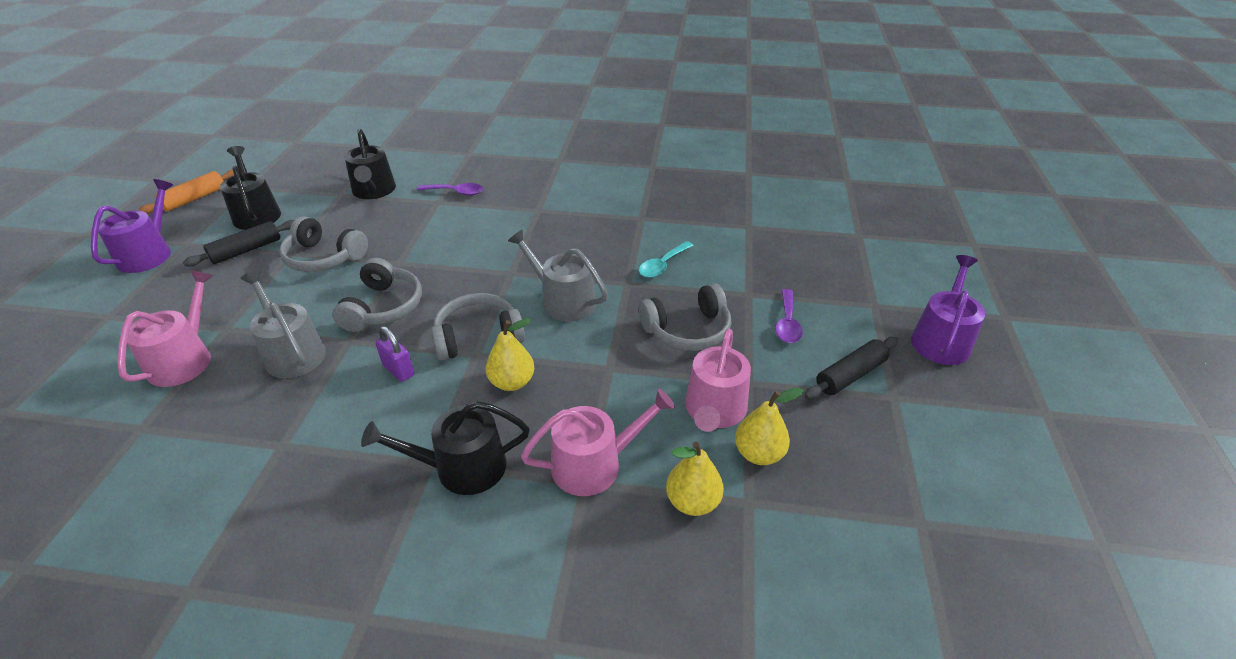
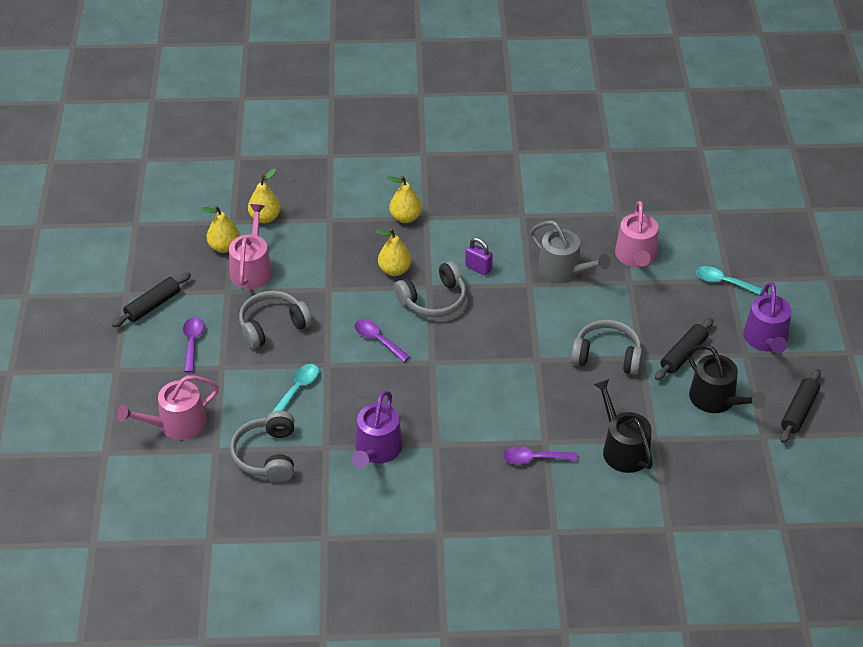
camera: 170 degrees right, 5 degrees up
orange rolling pin [139,169,234,214] -> black rolling pin [780,369,821,443]
grey headphones [333,258,422,332] -> grey headphones moved to [230,410,294,482]
black watering can [361,401,530,495] -> yellow pear [387,176,422,223]
grey watering can [508,229,608,321] -> purple spoon [355,319,410,362]
pink watering can [521,389,675,496] -> pink watering can moved to [117,375,219,440]
purple watering can [911,255,985,365] -> purple watering can moved to [352,391,402,468]
none -> turquoise spoon [696,266,762,295]

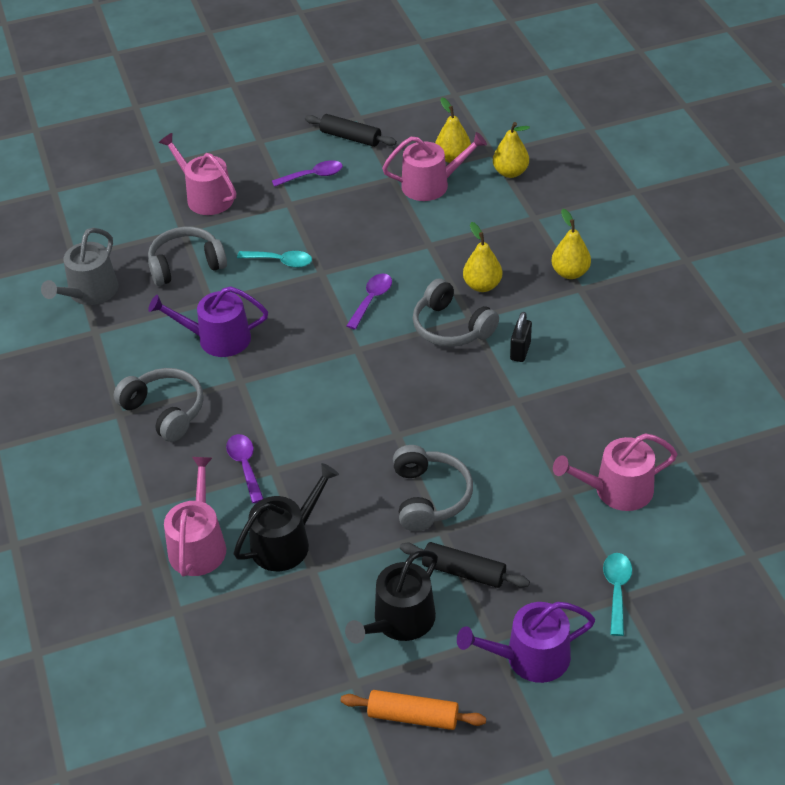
camera: 75 degrees right, 0 degrees up
grey headphones [239,291,312,349] -> grey headphones moved to [114,368,204,442]
purple padlock [465,238,493,275] -> black padlock [510,312,532,362]
grey watering can [530,221,611,283] -> grey watering can moved to [41,228,118,305]
black rolling pin [780,369,821,443] -> orange rolling pin [341,690,486,730]
none -> pink watering can [164,457,226,577]

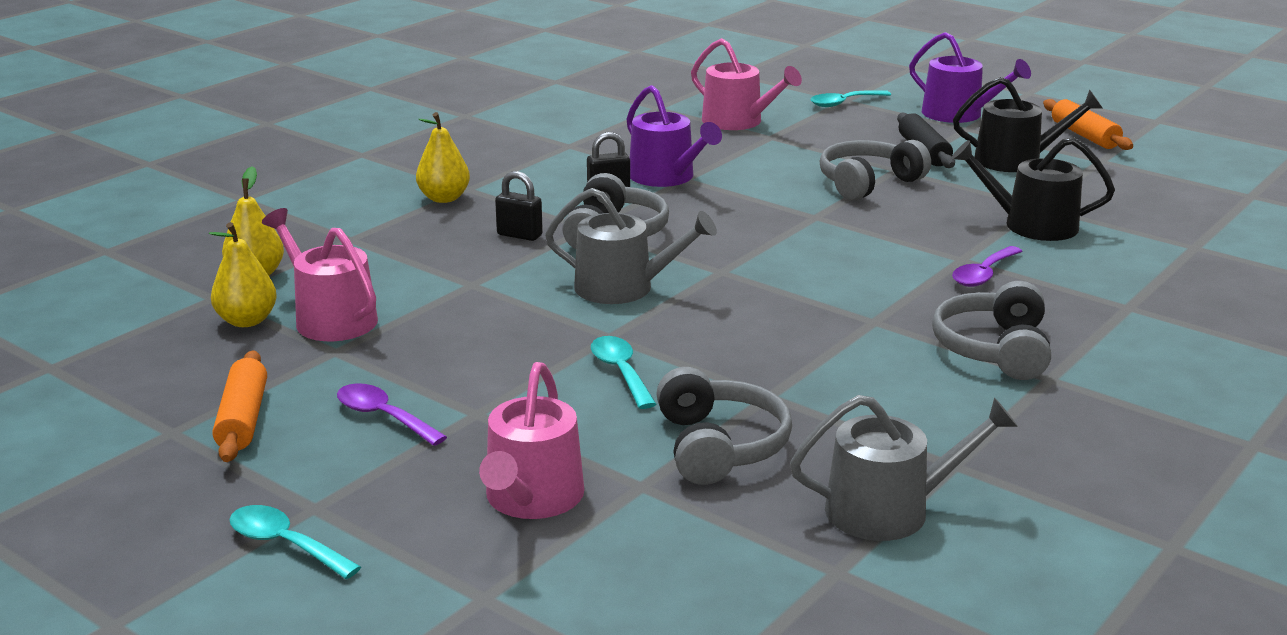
camera: 125 degrees left, 20 degrees down
grey headphones [148,227,227,286] -> grey headphones turned 135 degrees counterclockwise [656,367,792,485]
purple watering can [148,286,268,357] -> purple watering can moved to [626,85,722,187]
pink watering can [164,457,226,577] -> none
black rolling pin [305,114,397,147] -> orange rolling pin [213,350,267,462]
purple spoon [346,273,392,329] -> grey watering can [545,188,717,304]
yellow pear [463,222,502,292] -> black padlock [495,171,543,241]
none -> turquoise spoon [229,505,361,579]

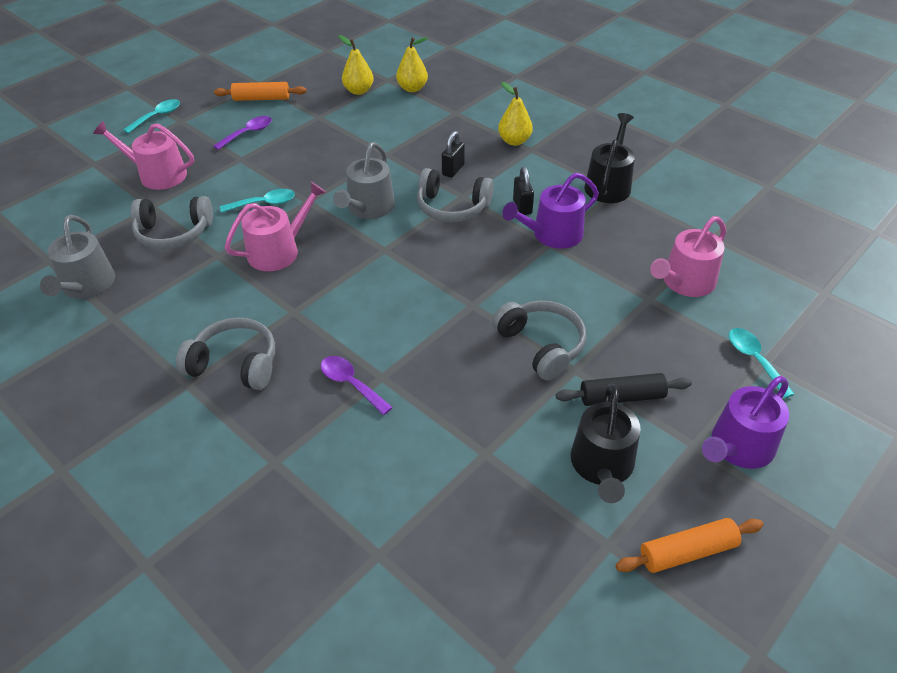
camera: 95 degrees right, 20 degrees up
pink watering can [262,208,378,341] -> pink watering can moved to [225,182,326,271]
black watering can [951,137,1115,241] -> black watering can moved to [584,113,635,203]

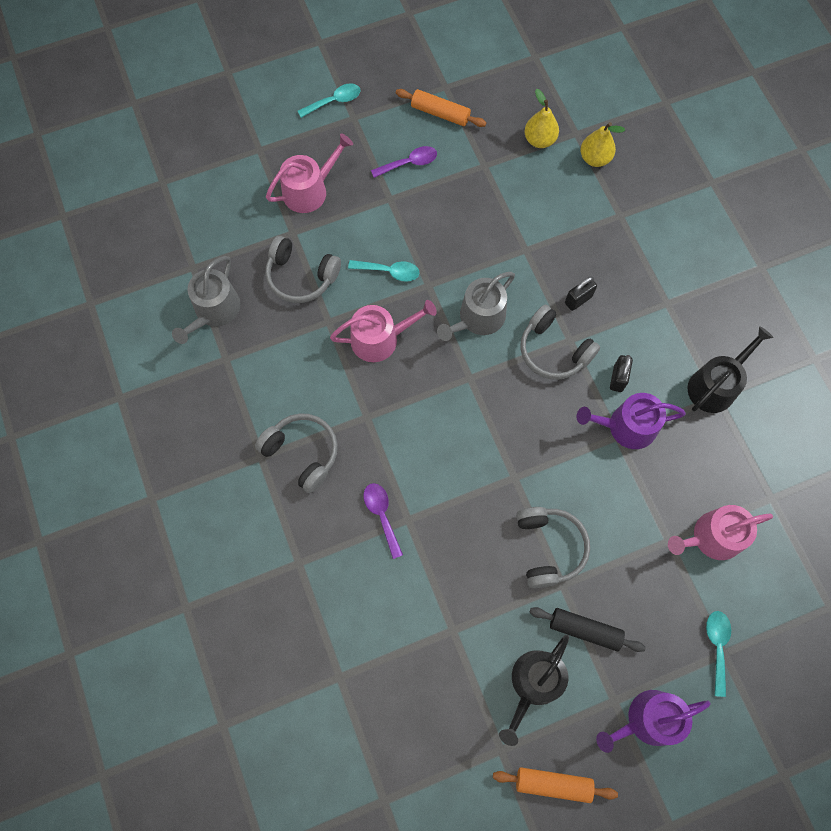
camera: 25 degrees right, 25 degrees up
pink watering can [93,121,194,190] -> pink watering can turned 105 degrees clockwise [266,134,353,213]
yellow pear [498,82,533,146] -> none

